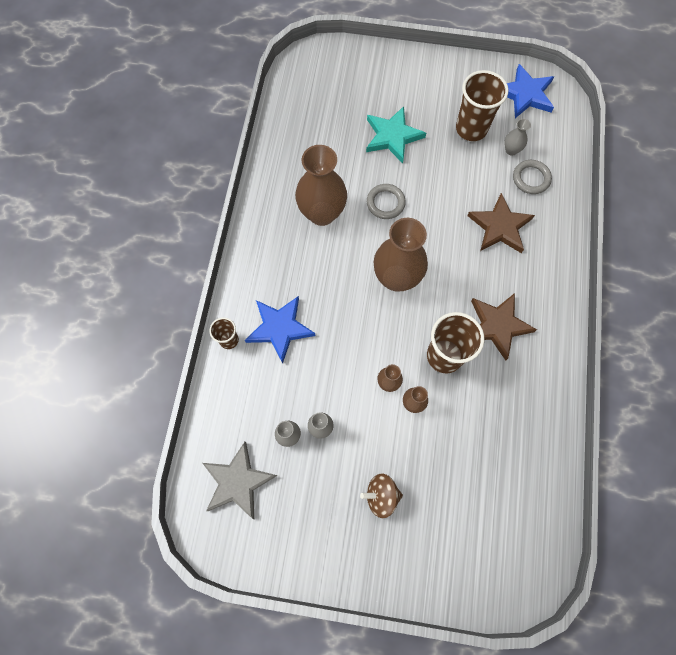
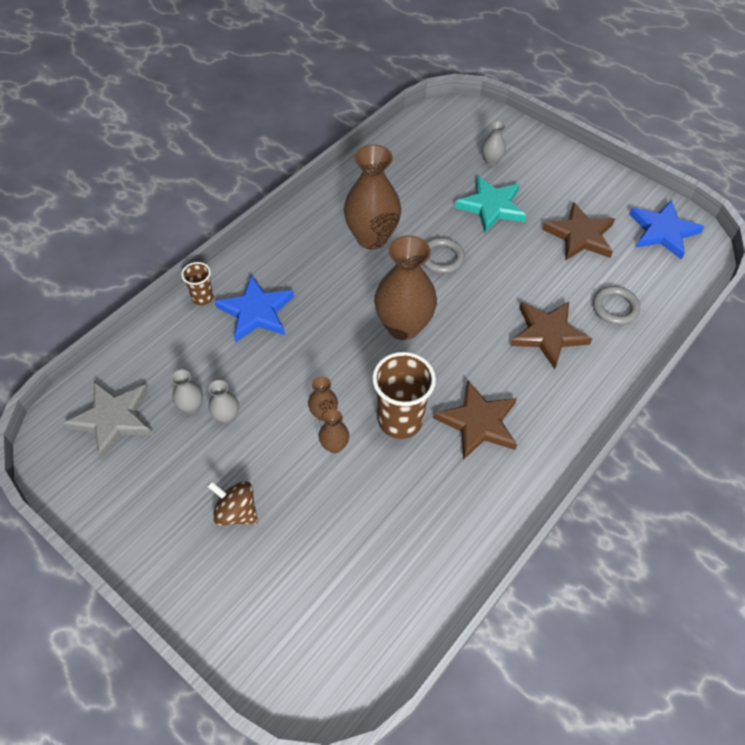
camera: 30 degrees right, 15 degrees down
brown cup [456,70,508,141] -> brown star [542,202,615,261]
grey vase [504,119,531,156] -> grey vase moved to [482,121,506,166]

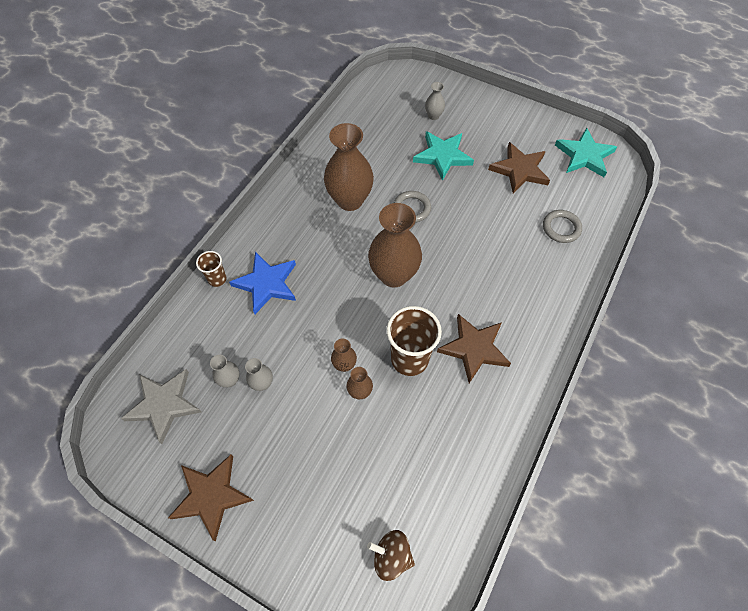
camera: 10 degrees left, 5 degrees up
brown spinning top [207,481,258,526] -> brown spinning top moved to [367,530,415,581]
brown star [510,302,592,370] -> brown star moved to [168,455,254,541]
blue star [629,200,704,260] -> turquoise star [555,128,617,177]

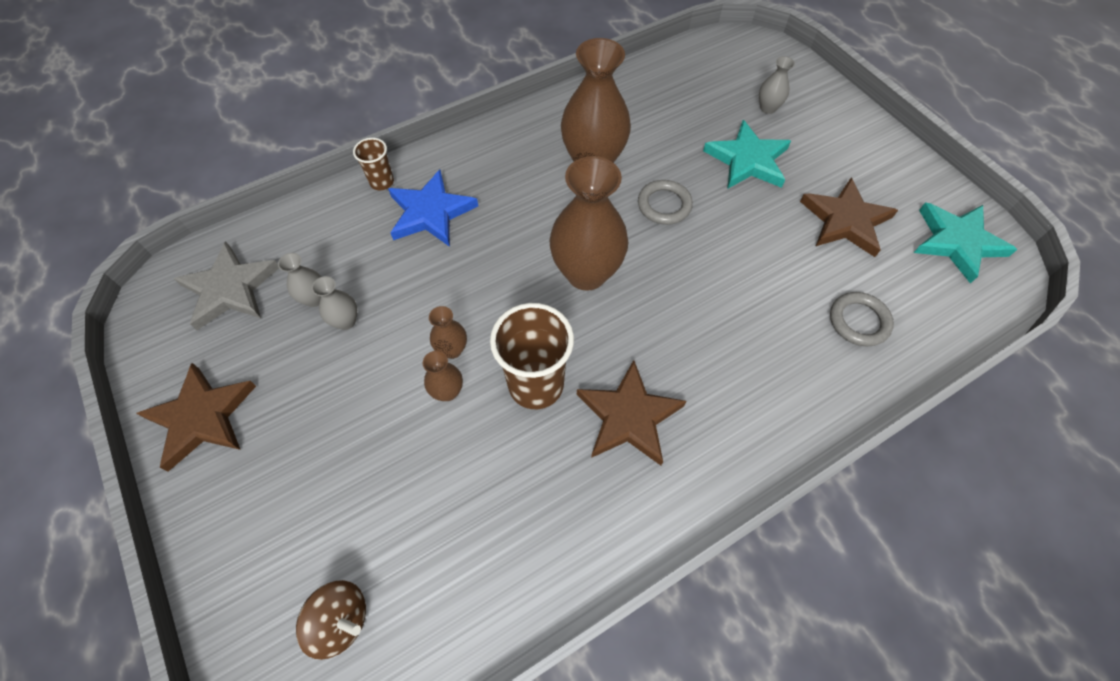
camera: 30 degrees right, 0 degrees up
brown spinning top [367,530,415,581] -> brown spinning top turned 150 degrees clockwise [296,580,366,660]

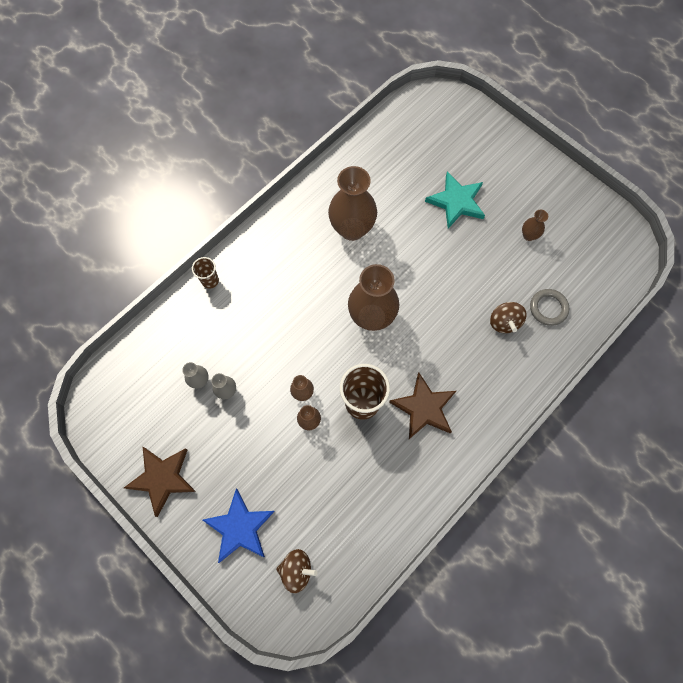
camera: 15 degrees left, 10 degrees up
grey star [174,241,279,330] -> none
blue star [388,169,478,247] -> blue star moved to [203,489,275,563]
grey ring [638,180,693,225] -> none
grey vase [759,56,795,114] -> none
brown star [800,178,898,257] -> brown vase [522,210,548,241]
turquoise star [914,202,1017,284] -> none
none -> brown spinning top [490,302,527,333]

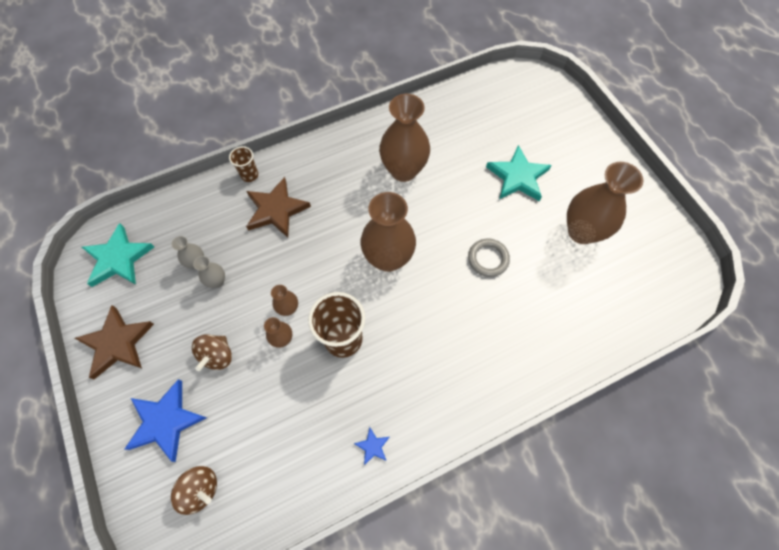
camera: 20 degrees right, 5 degrees down
brown star [389,372,456,439] -> brown star moved to [246,177,311,238]
brown spinning top [490,302,527,333] -> brown spinning top moved to [192,335,232,371]
brown vase [522,210,548,241] -> brown vase [567,162,643,244], size x2.20
grey ring [530,289,569,326] -> grey ring moved to [468,239,510,277]
none -> turquoise star [82,223,154,287]
none -> blue star [354,427,390,465]

